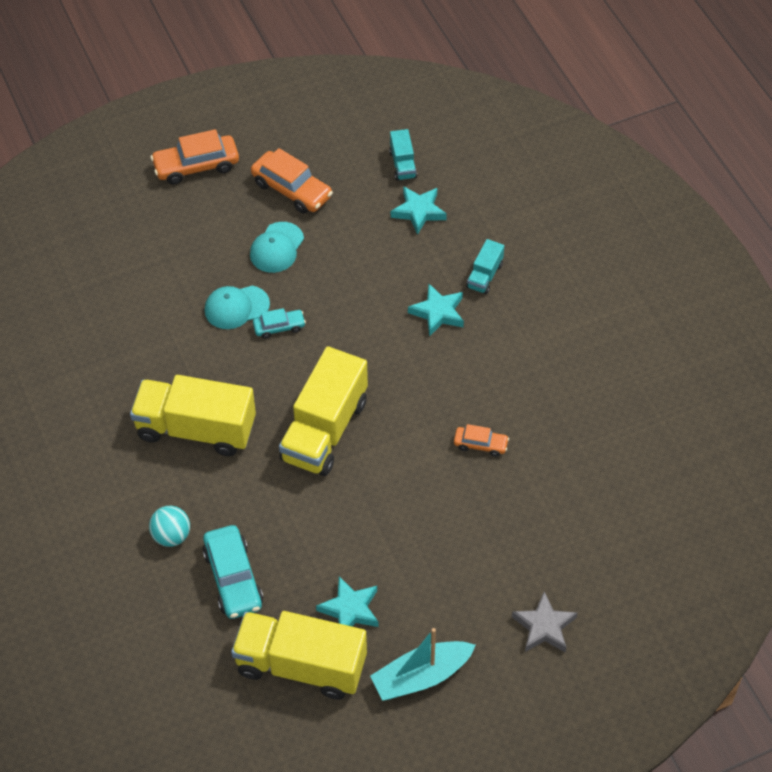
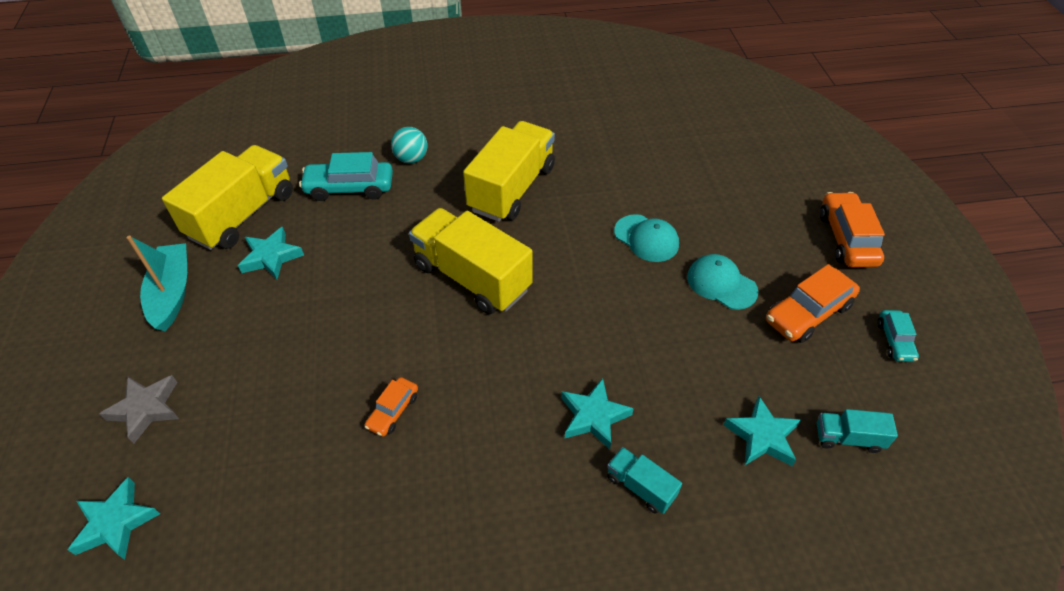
camera: 105 degrees right, 5 degrees down
turquoise cap [205,286,270,329] -> turquoise cap turned 135 degrees clockwise [614,214,679,262]
turquoise car [253,308,306,339] -> turquoise car moved to [878,310,919,362]
none -> turquoise star [68,477,160,560]

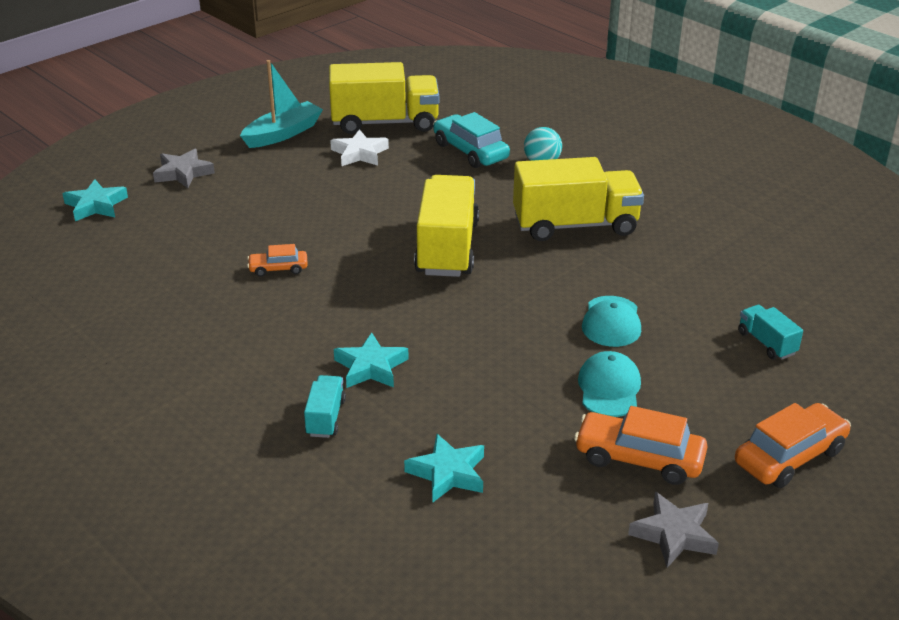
camera: 55 degrees right, 15 degrees down
turquoise star [238,226,304,280] -> white star [330,129,389,166]
turquoise truck [817,409,898,453] -> turquoise truck moved to [738,305,803,359]
turquoise car [878,310,919,362] -> grey star [628,492,719,568]

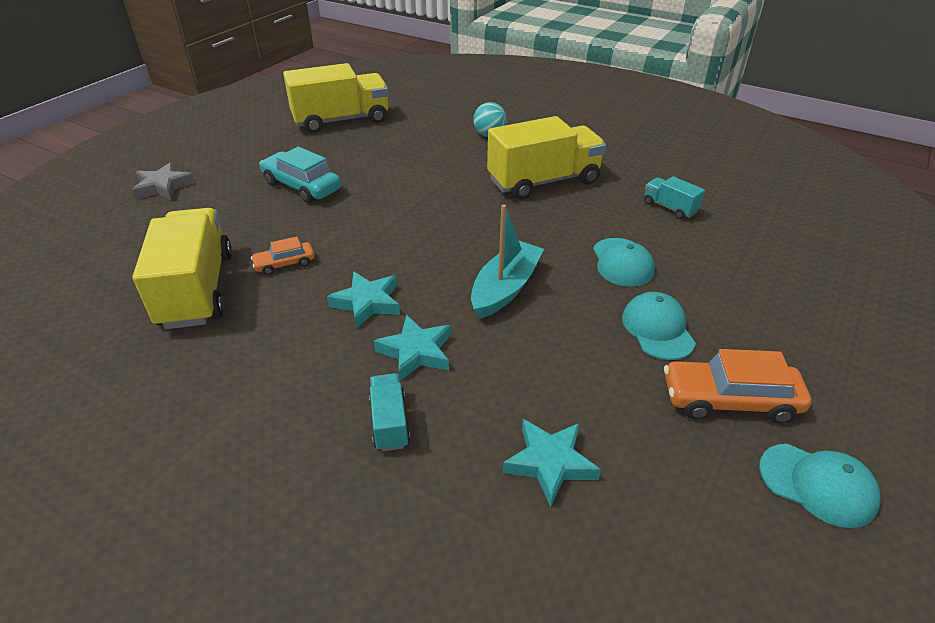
camera: 15 degrees left, 5 degrees up
turquoise star [63,179,128,221] -> turquoise star moved to [327,271,400,329]
turquoise boat [240,60,323,148] -> turquoise boat moved to [471,204,544,319]
white star [330,129,389,166] -> none
yellow truck [414,175,479,277] -> yellow truck moved to [132,208,232,329]
turquoise car [433,112,510,168] -> turquoise car moved to [259,147,341,203]
grey star [628,492,719,568] -> turquoise cap [759,444,881,528]
orange car [735,403,851,488] -> none
turquoise truck [738,305,803,359] -> turquoise truck moved to [644,176,705,219]

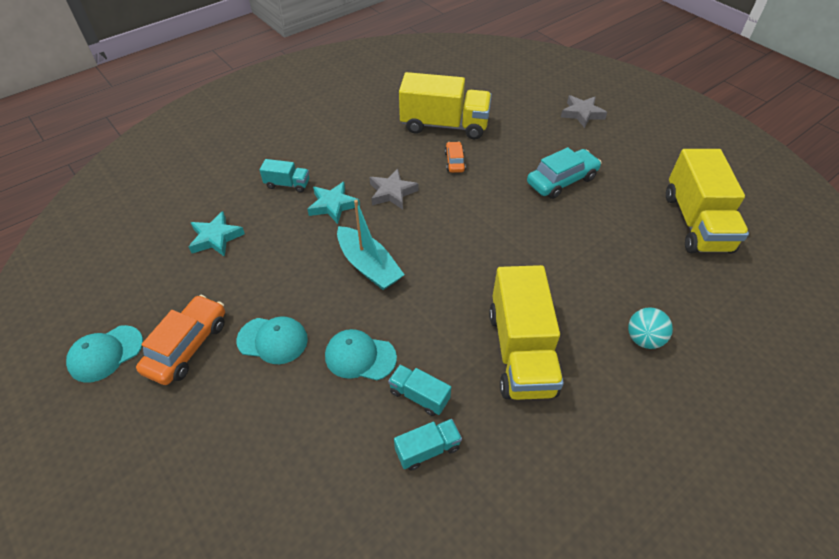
camera: 110 degrees right, 10 degrees up
turquoise star [327,271,400,329] -> grey star [369,169,419,209]
none -> turquoise truck [388,365,451,416]

